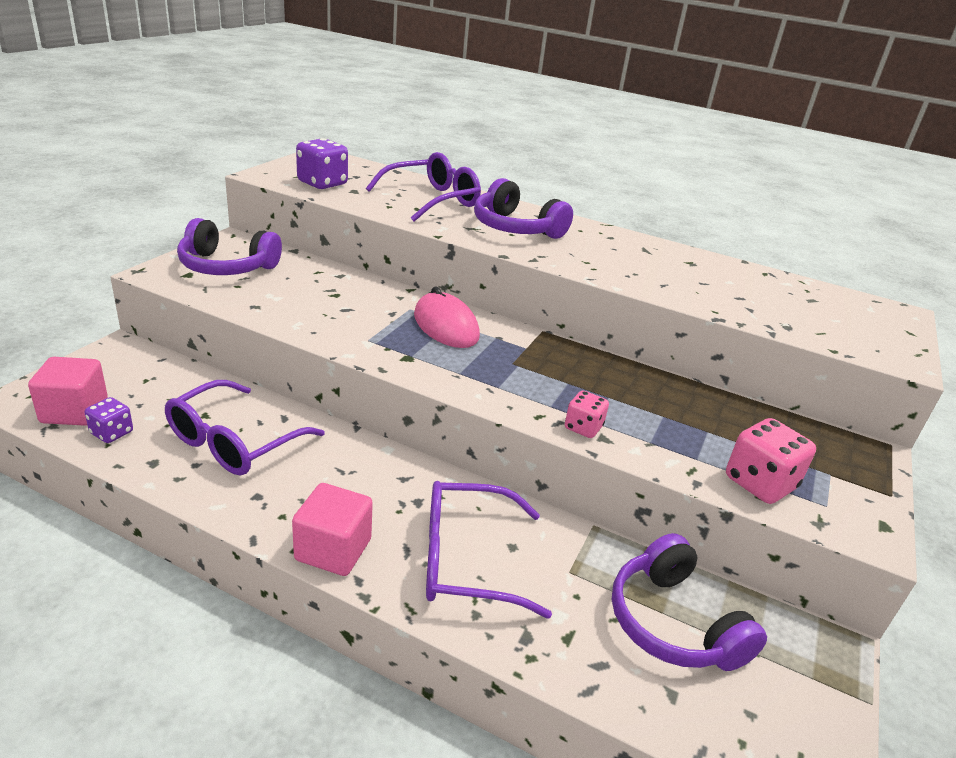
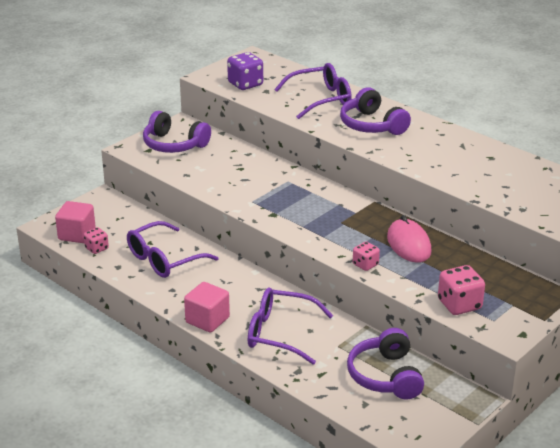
camera: 20 degrees right, 0 degrees up
purple dice [85,397,133,443] -> pink dice [83,227,109,254]
pink mouse [414,286,480,348] -> pink mouse moved to [387,215,431,263]

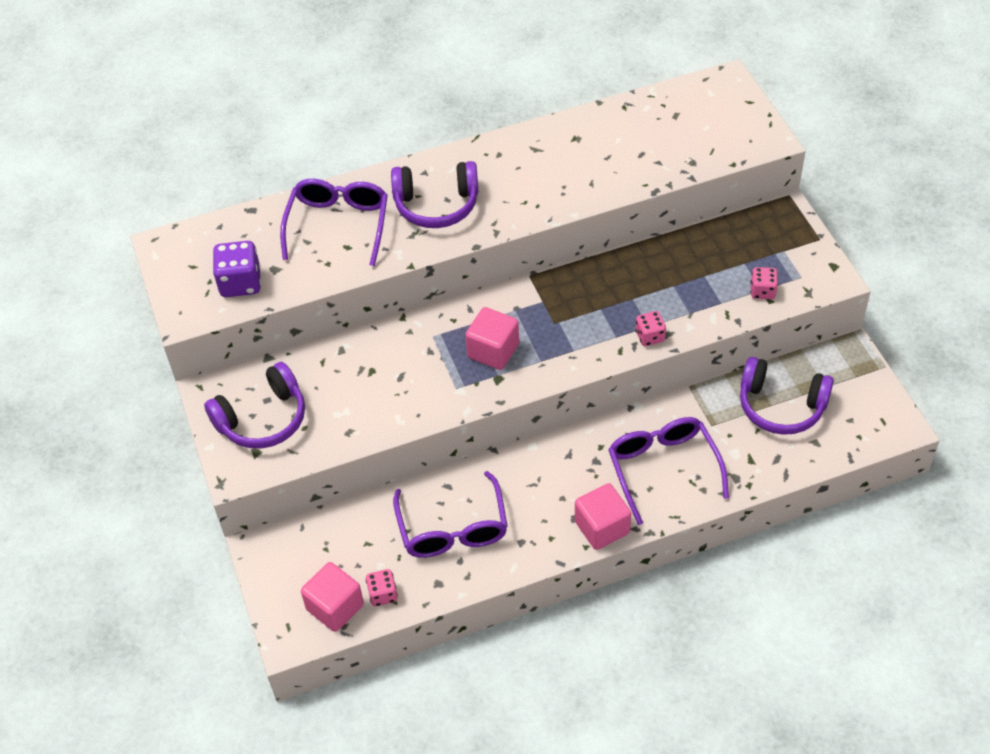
camera: 60 degrees left, 20 degrees up
purple glasses [248,287,333,365] -> purple glasses turned 120 degrees clockwise [608,417,729,525]
pink mouse [387,215,431,263] -> none
pink dice [438,265,485,315] -> pink dice [750,267,778,299], size x0.61
none -> pink cube [465,307,519,370]

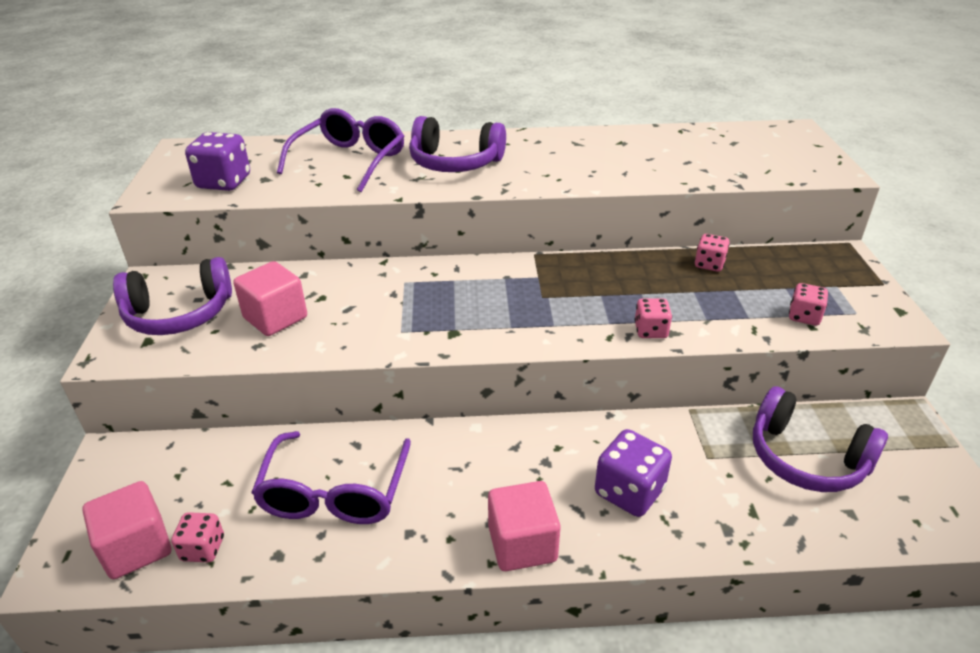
camera: 15 degrees right, 15 degrees down
pink cube [465,307,519,370] -> pink cube moved to [233,261,307,336]
purple glasses [608,417,729,525] -> purple dice [595,429,672,517]
none -> pink dice [695,234,730,272]

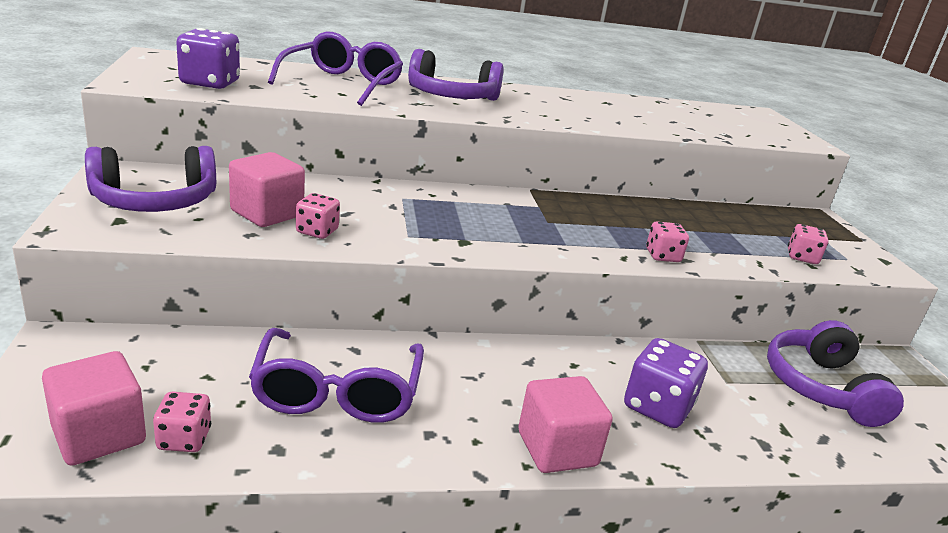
camera: 10 degrees left, 10 degrees down
pink dice [695,234,730,272] -> pink dice moved to [296,193,340,239]
purple headphones [753,387,888,492] -> purple headphones turned 60 degrees clockwise [767,320,904,427]

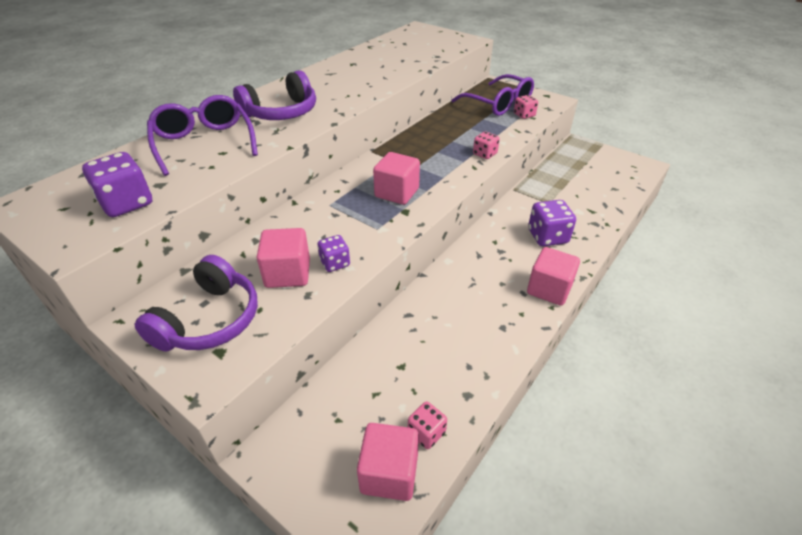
camera: 40 degrees left, 15 degrees up
purple glasses [249,328,424,423] -> purple glasses moved to [452,74,534,116]
pink dice [296,193,340,239] -> purple dice [318,235,350,272]
purple headphones [767,320,904,427] -> none
none -> pink cube [373,152,420,205]

